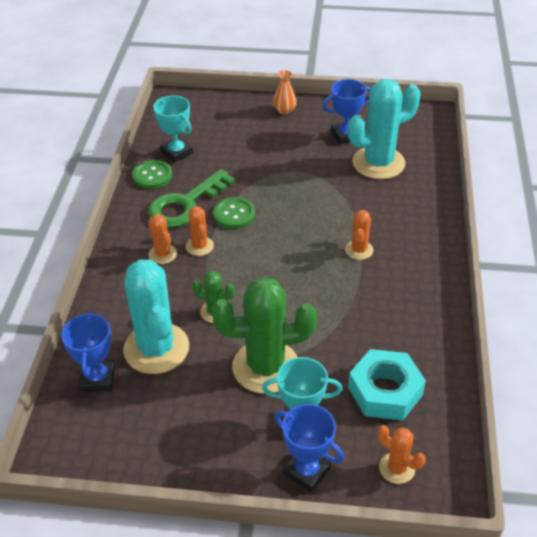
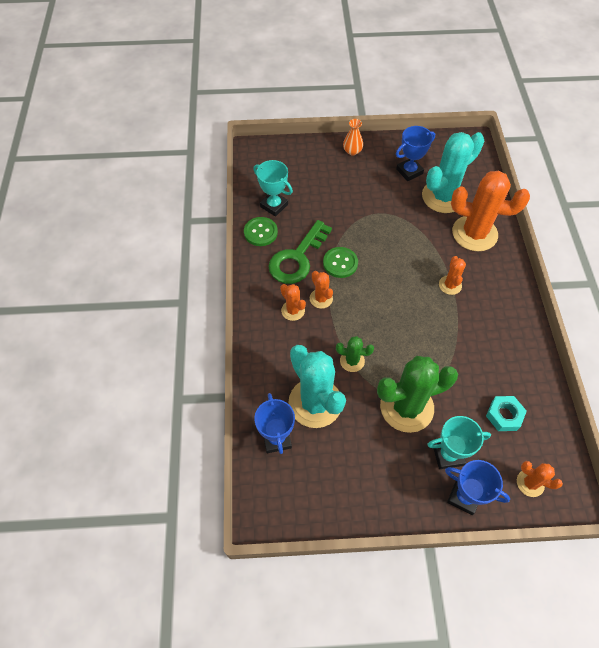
camera: 10 degrees left, 15 degrees up
turquoise nut [348,349,426,420] -> turquoise nut [486,396,527,431], size x0.63
none -> orange cactus [451,171,530,252]

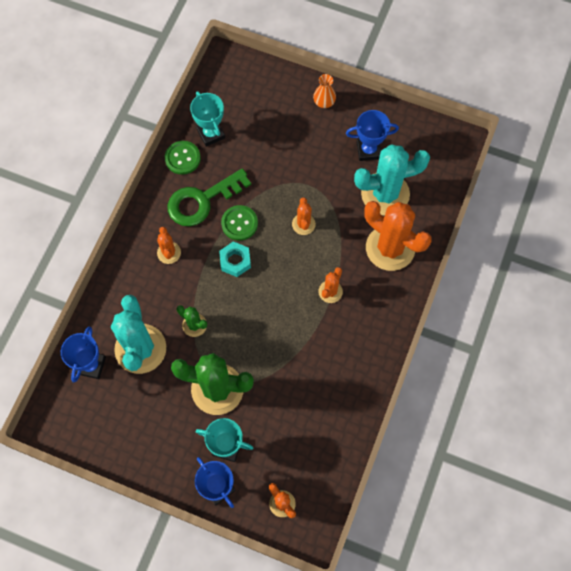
camera: 25 degrees right, 10 degrees up
orange cactus [310,271,333,309] -> orange cactus moved to [292,197,316,235]
turquoise nut [486,396,527,431] -> turquoise nut moved to [219,241,251,277]

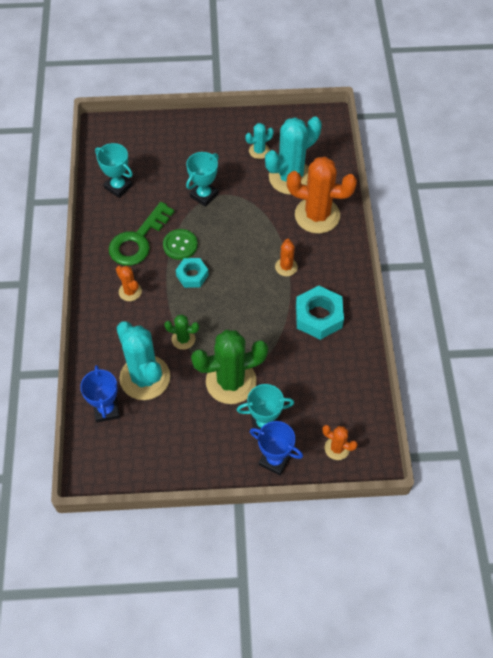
camera: 25 degrees left, 10 degrees down
green button [165,141,201,175] -> none
orange cactus [292,197,316,235] -> none
orange vase [313,74,336,108] -> none
blue trophy [346,110,399,161] -> turquoise cactus [245,123,274,159]
none -> turquoise trophy [186,152,219,207]
none -> turquoise nut [296,286,344,340]

